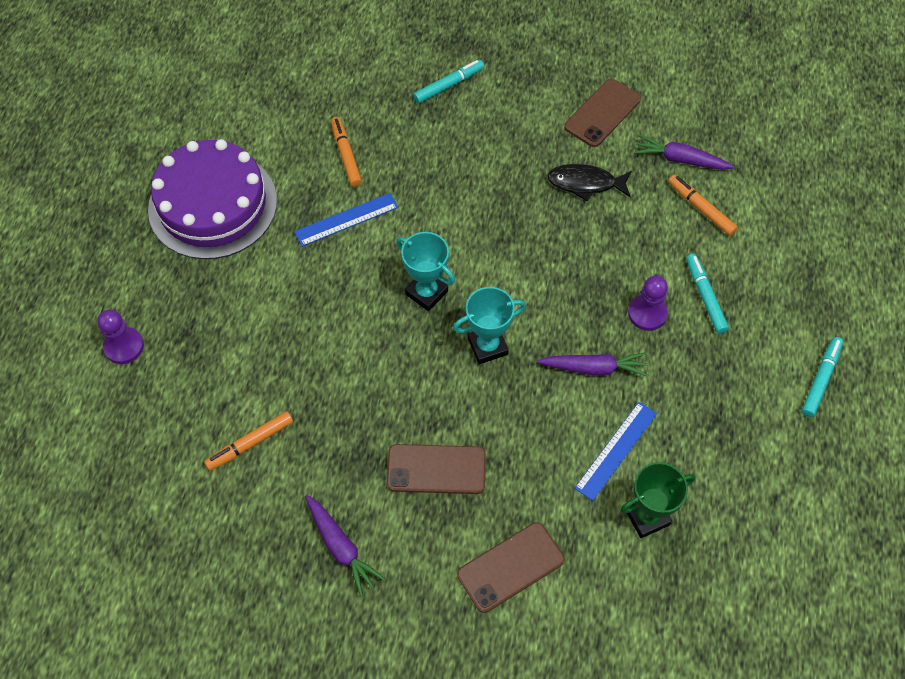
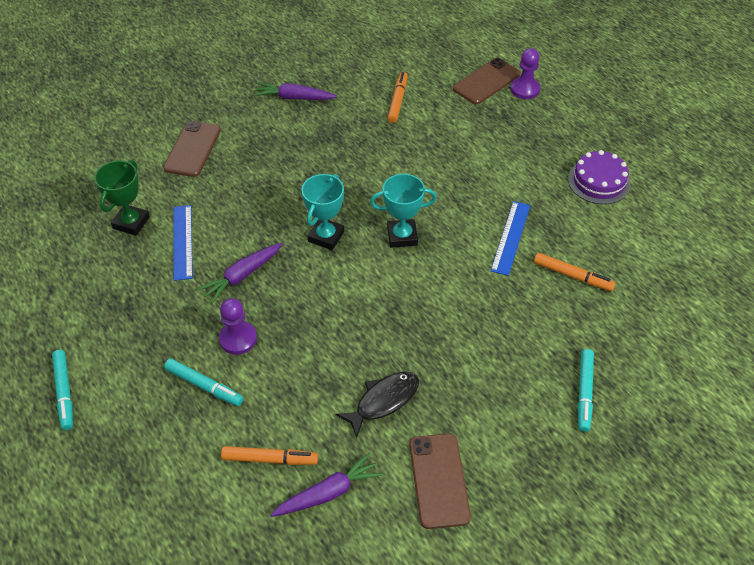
camera: 135 degrees right, 10 degrees down
purple cake [148,139,277,259] -> purple cake [568,150,631,204], size x0.54
brown phone [387,444,486,494] -> brown phone moved to [453,58,521,104]

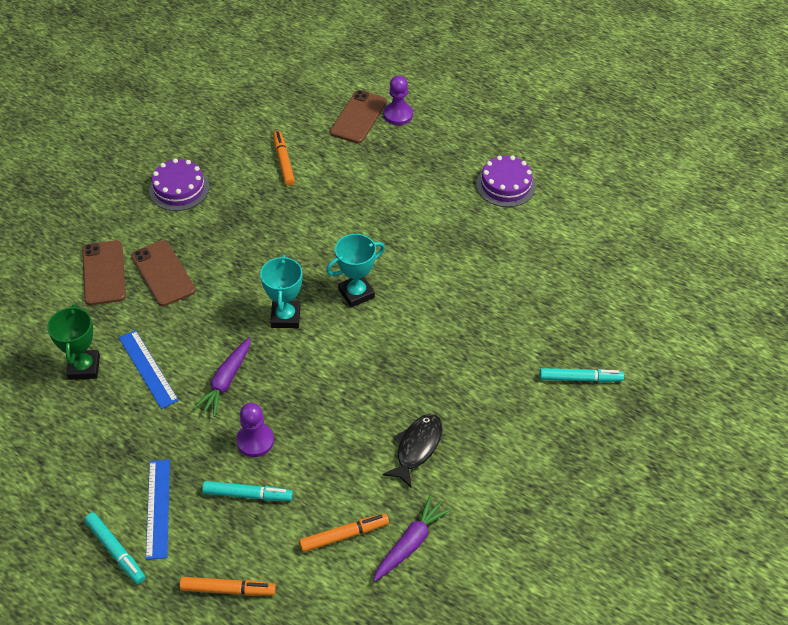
camera: 25 degrees left, 0 degrees up
purple carrot [254,83,337,100] -> purple cake [149,158,209,211]
brown phone [409,433,471,529] -> brown phone moved to [131,240,196,306]
blue ruler [491,201,530,276] -> blue ruler moved to [146,460,170,560]
orange marker [534,253,616,291] -> orange marker moved to [180,577,276,596]
turquoise marker [578,349,594,432] -> turquoise marker turned 75 degrees counterclockwise [540,368,624,382]

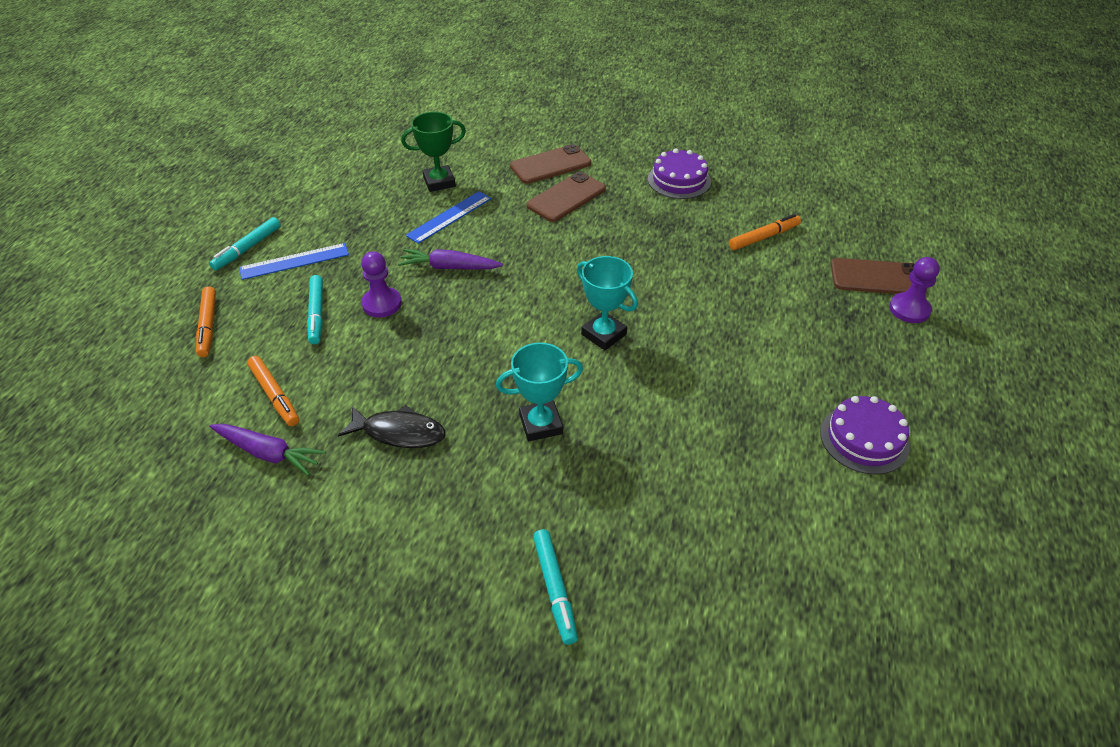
camera: 75 degrees right, 5 degrees down
turquoise trophy [260,255,303,328] -> turquoise trophy moved to [496,343,583,441]

